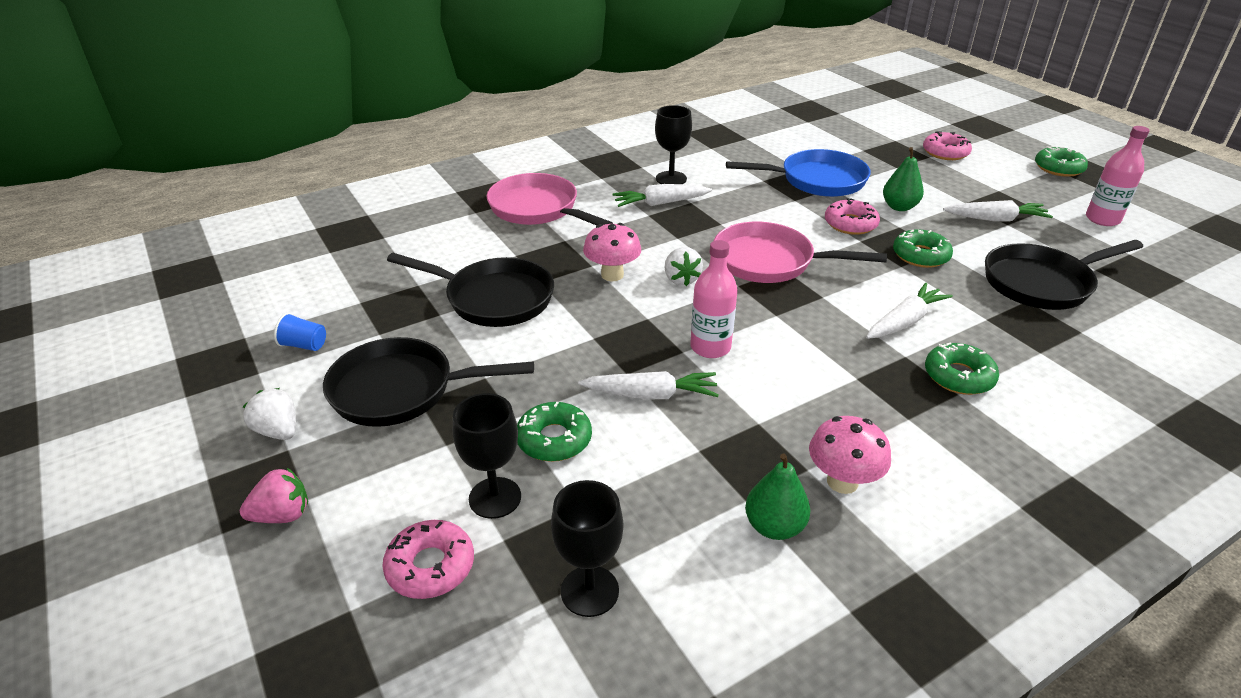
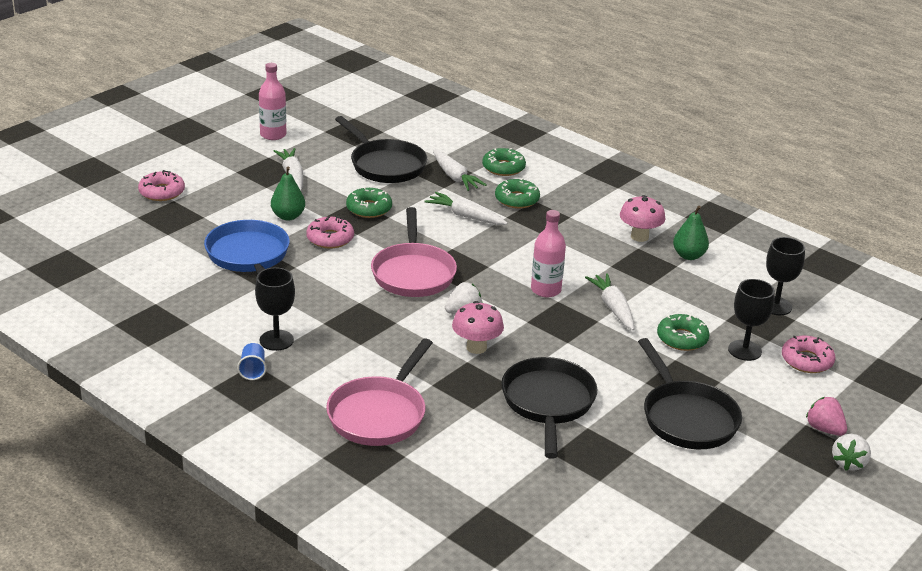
camera: 110 degrees left, 5 degrees down
white strawberry [243,388,296,440] -> white strawberry moved to [832,434,871,471]
blue cup [274,313,326,351] -> blue cup moved to [237,343,267,380]
white carrot [612,184,712,207] -> white carrot moved to [433,150,487,191]
green donut [1035,146,1088,177] -> green donut moved to [482,148,526,176]

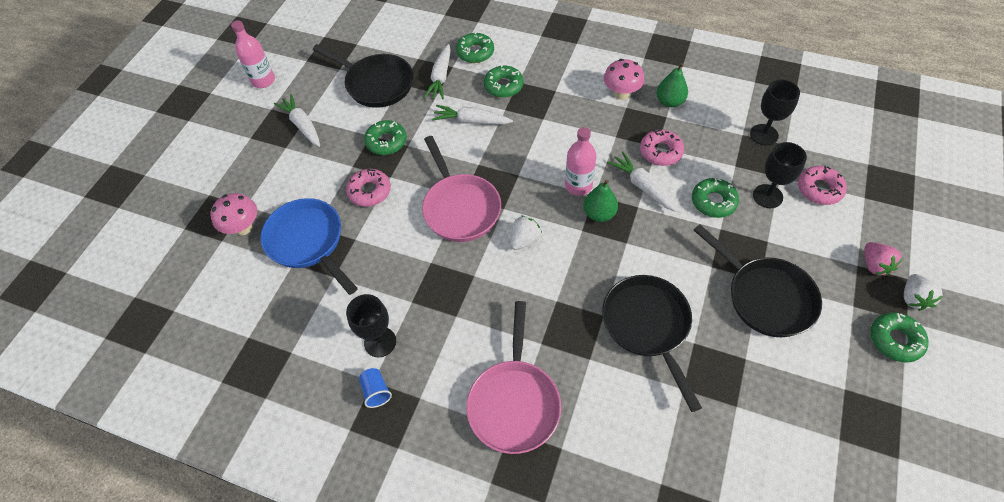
camera: 15 degrees left, 25 degrees up
pink donut [138,170,185,201] -> pink donut moved to [640,129,684,166]
green pear [271,167,305,221] -> green pear moved to [583,180,618,222]
white carrot [433,150,487,191] -> white carrot turned 60 degrees clockwise [424,44,451,100]
pink mushroom [452,301,504,354] -> pink mushroom moved to [210,193,257,235]
pink strawberry [806,397,847,436] -> pink strawberry turned 135 degrees counterclockwise [865,242,903,276]
none -> green donut [871,312,929,363]

